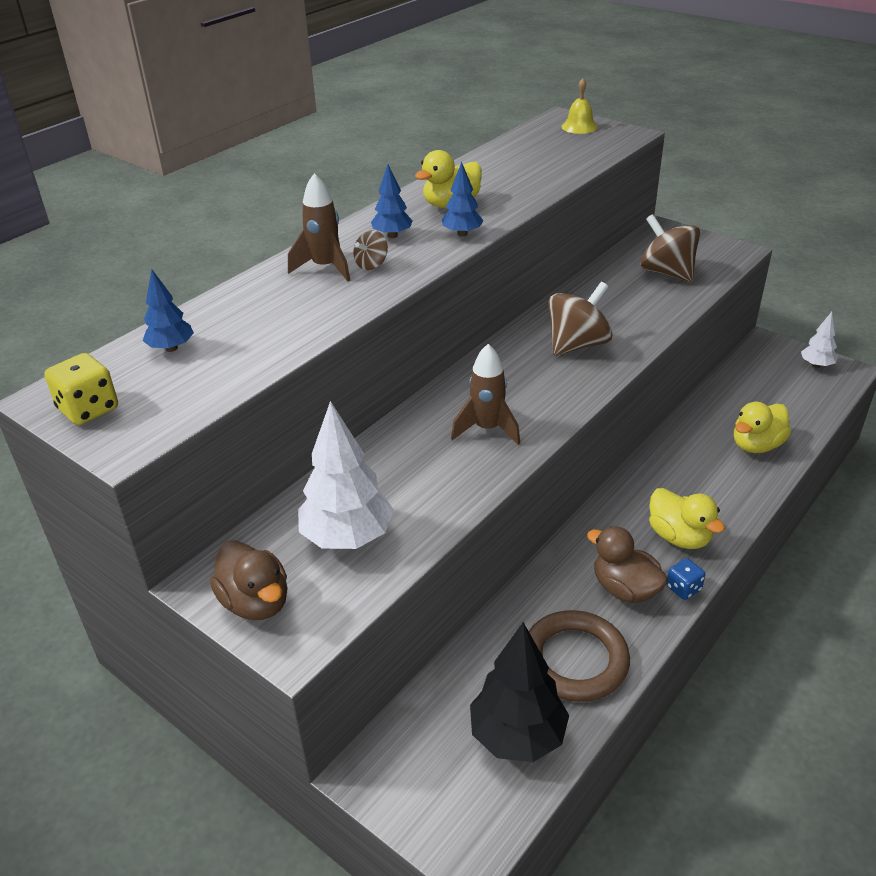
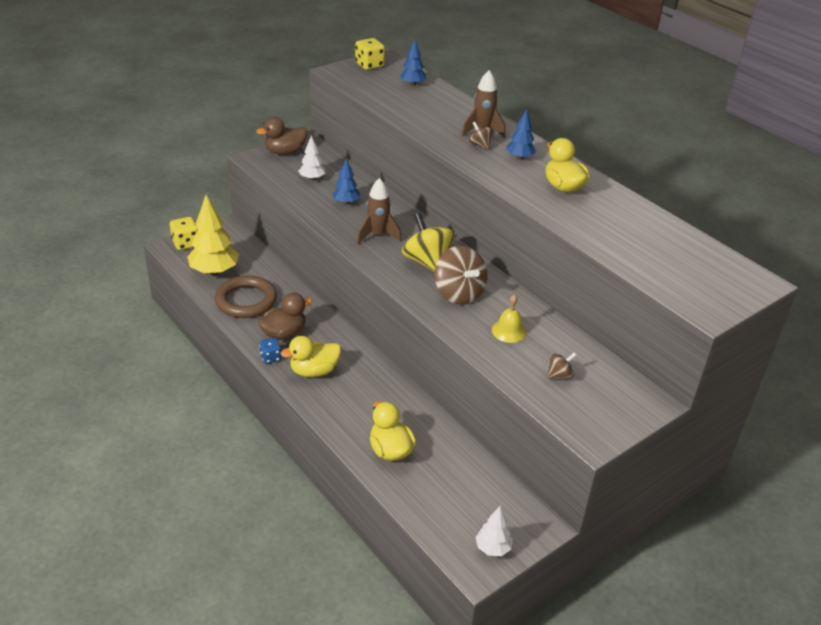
camera: 100 degrees right, 0 degrees up
white tree [298,401,394,549] -> white tree [299,135,325,181], size x0.54
blue tree [442,162,484,237] -> blue tree moved to [332,158,360,204]
black tree [470,622,569,762] -> yellow tree [188,195,239,275]
yellow bell [562,78,598,134] -> yellow bell moved to [492,294,527,343]
brown spinning top [640,214,700,282] -> brown spinning top [547,352,576,379], size x0.50
none -> yellow dice [170,217,198,250]
none -> yellow spinning top [402,213,455,272]

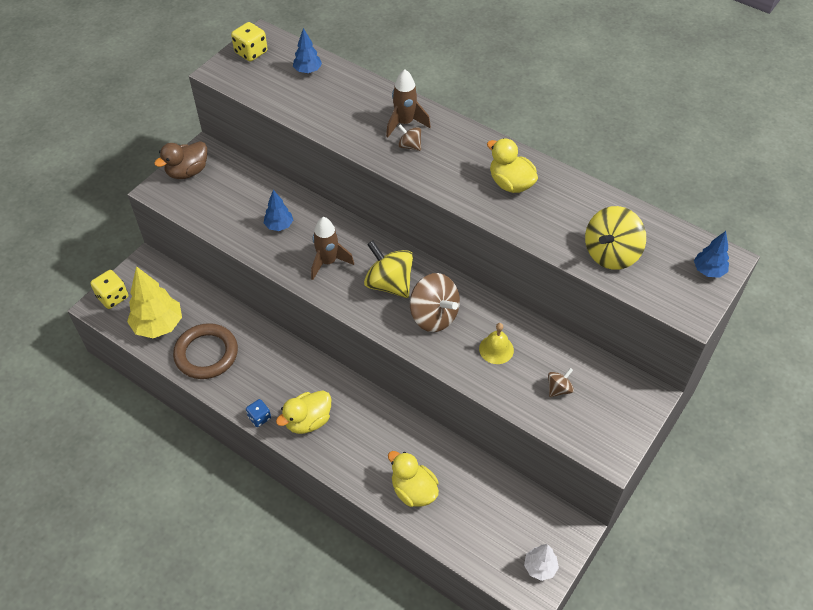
camera: 15 degrees left, 15 degrees up
brown duck [258,293,312,340] -> none
white tree [299,135,325,181] -> none
blue tree [506,109,536,160] -> blue tree moved to [694,231,729,278]
none -> yellow spinning top [585,206,646,270]

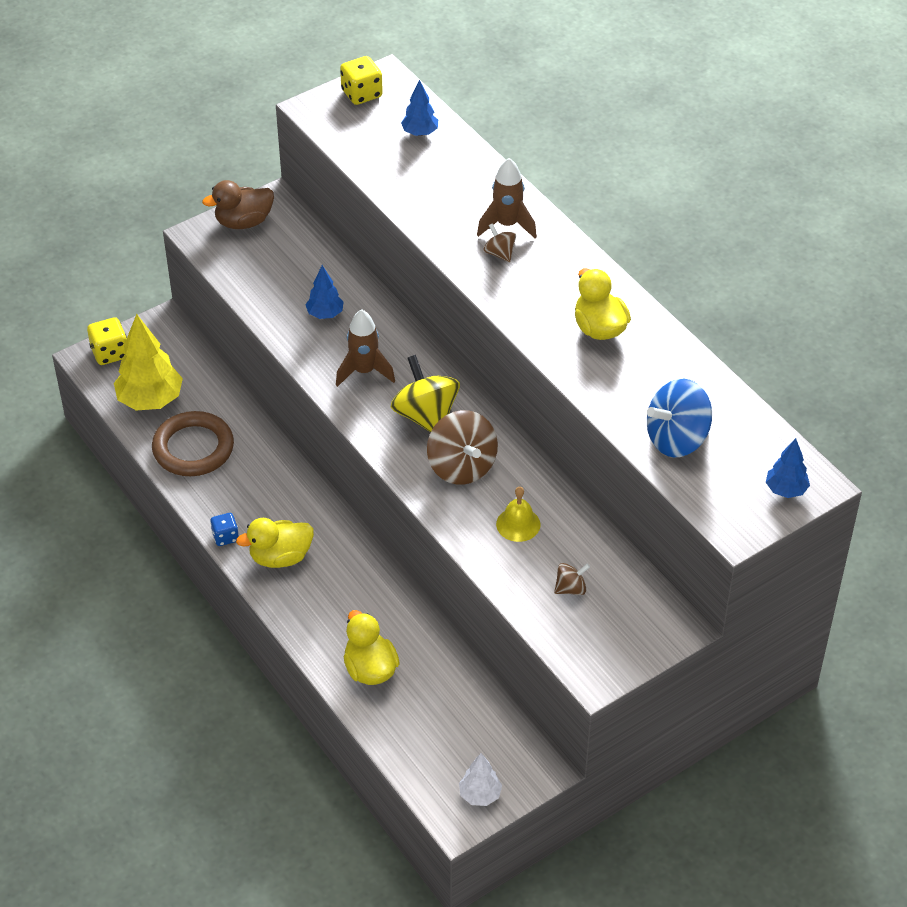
camera: 20 degrees right, 5 degrees down
yellow spinning top [585,206,646,270] -> blue spinning top [647,379,712,457]

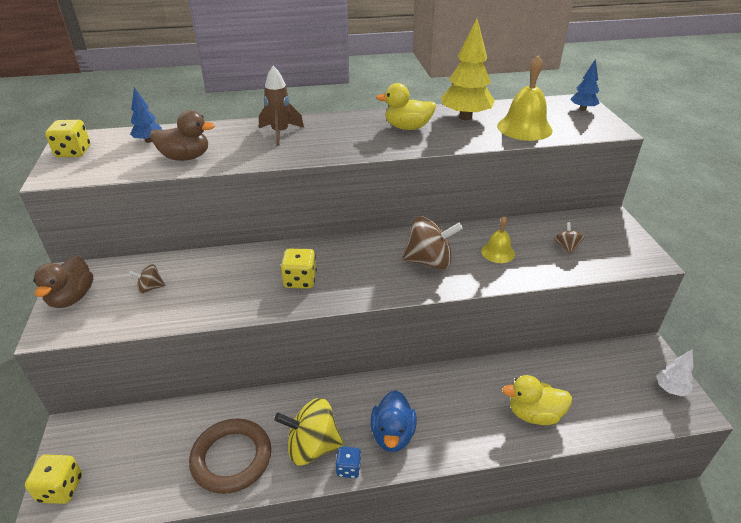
camera: 65 degrees left, 10 degrees down
yellow tree [114,314,183,411] -> yellow tree moved to [441,18,495,120]
yellow duck [236,518,314,568] -> blue duck [370,390,417,452]
blue tree [306,265,344,319] -> none
brown rocket [336,309,395,387] -> yellow dice [281,248,317,289]
yellow spinning top [391,355,460,432] -> yellow spinning top moved to [274,398,344,466]
brown spinning top [484,223,516,262] -> brown spinning top moved to [129,264,165,293]
blue spinning top [647,379,712,457] -> yellow bell [497,56,553,141]
none -> brown duck [150,110,215,161]

